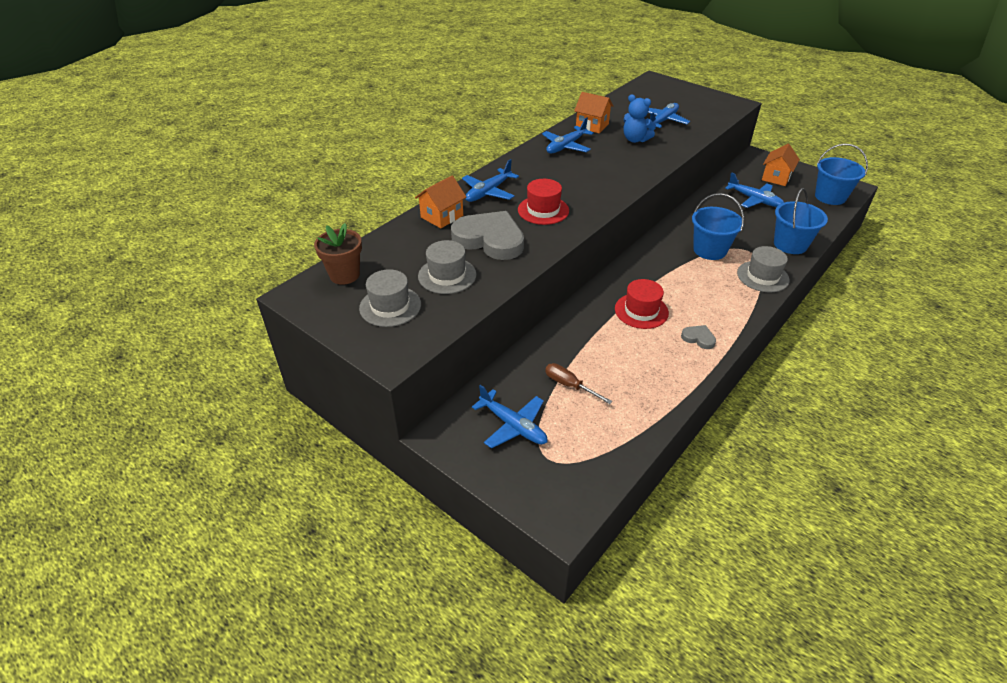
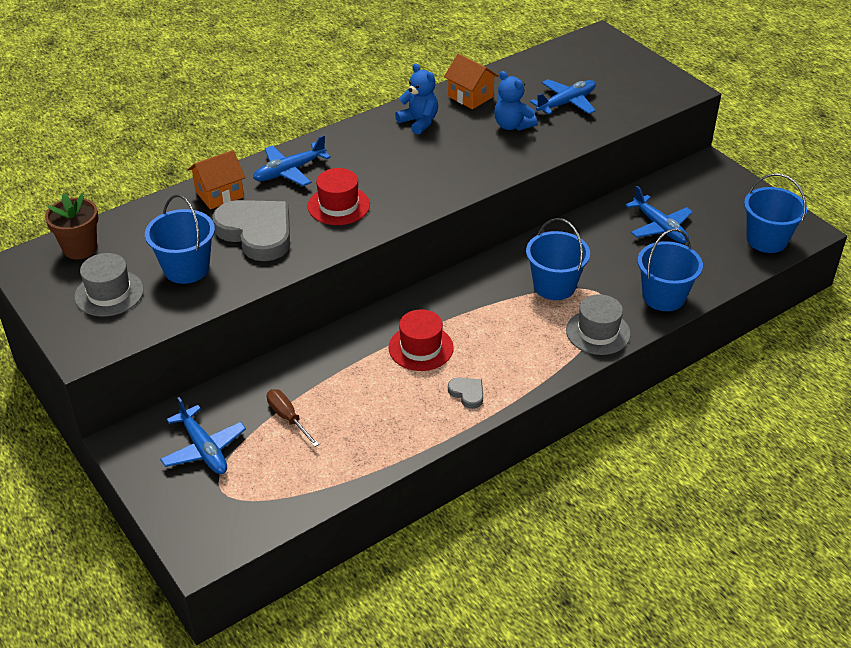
camera: 15 degrees right, 0 degrees up
grey hat [418,240,477,294] -> blue bucket [145,194,215,284]
blue plane [542,117,594,154] -> blue teddy bear [395,64,438,135]
orange house [762,144,800,186] -> none

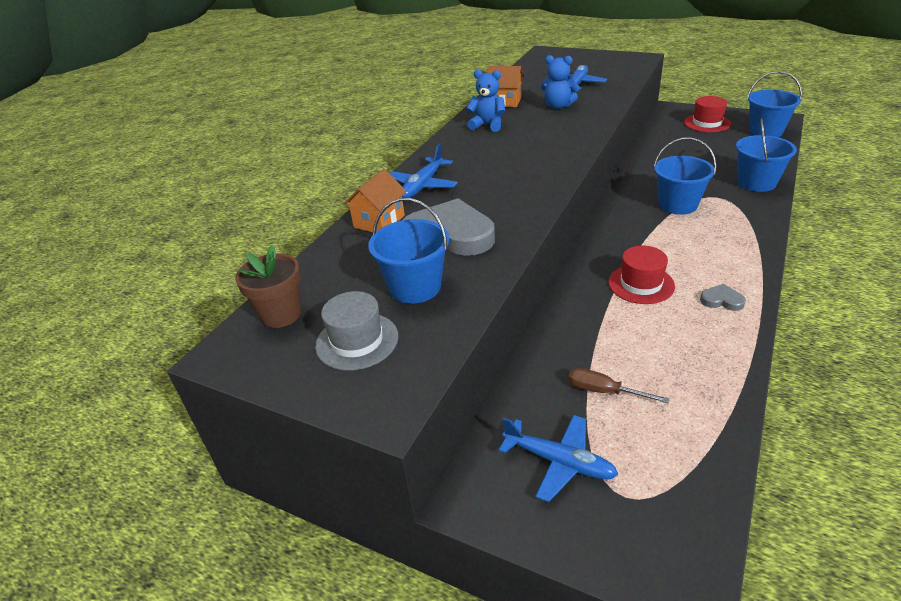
camera: 25 degrees left, 5 degrees down
red hat [307,168,370,225] -> red hat moved to [684,96,731,132]
grey hat [566,294,631,355] -> none
blue plane [625,186,693,243] -> none

